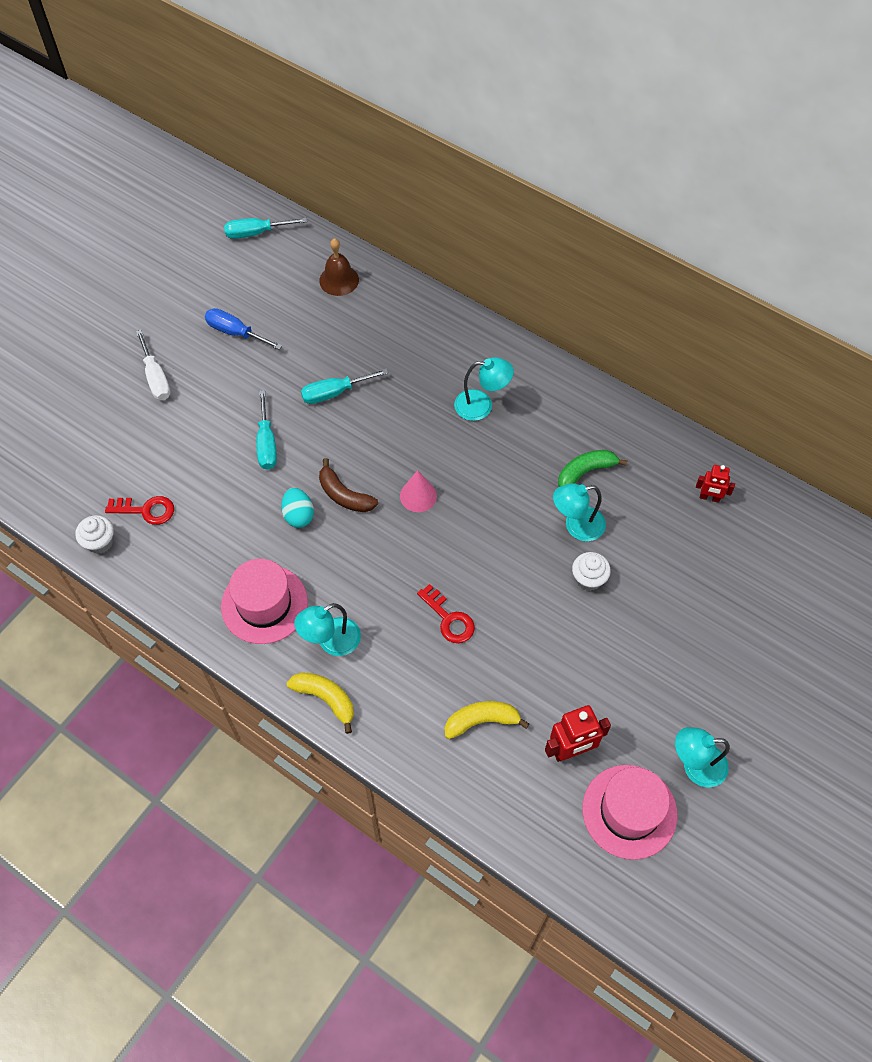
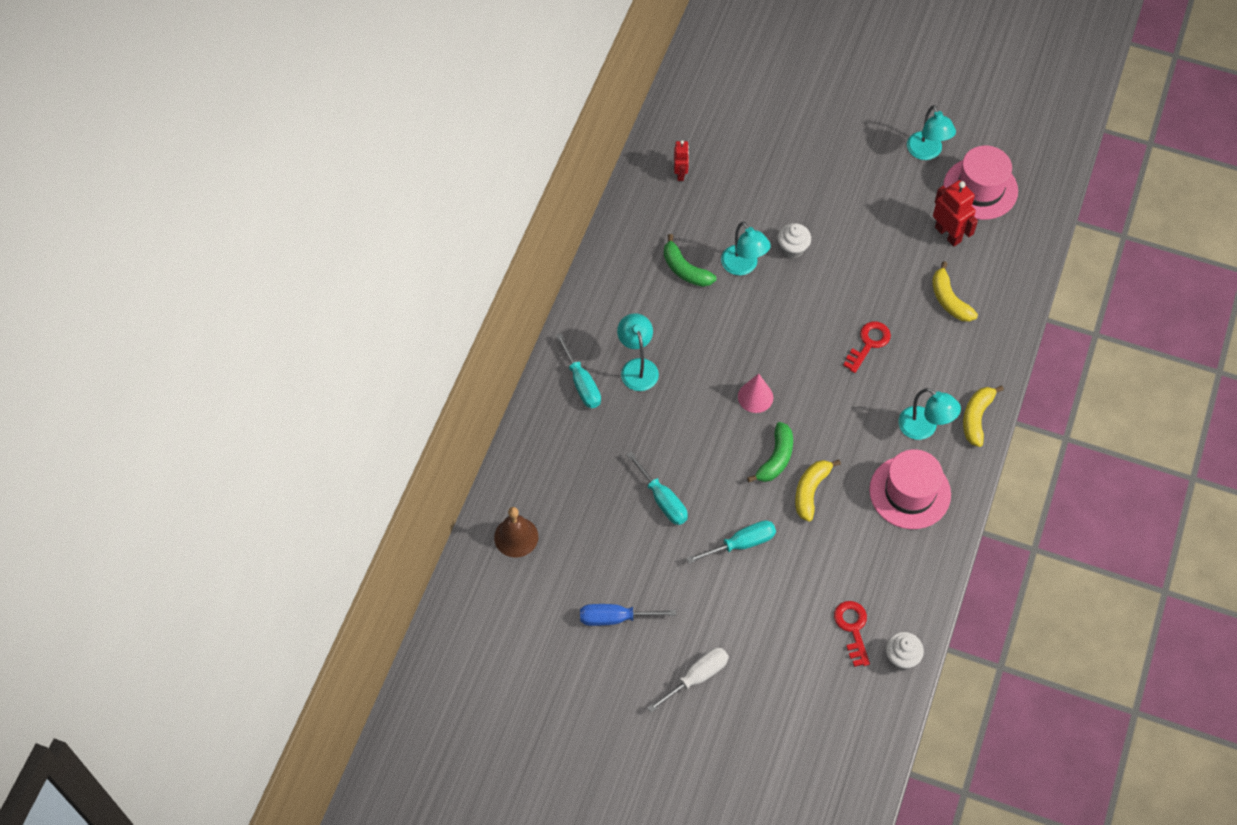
camera: 105 degrees left, 0 degrees up
blue screwdriver [205,308,282,350] -> blue screwdriver turned 75 degrees clockwise [580,604,676,626]
turquoise screwdriver [224,218,307,239] -> turquoise screwdriver moved to [556,333,601,408]
turquoise egg [281,488,314,528] -> yellow banana [795,459,841,522]
brown banana [319,458,378,512] -> green banana [747,422,793,482]

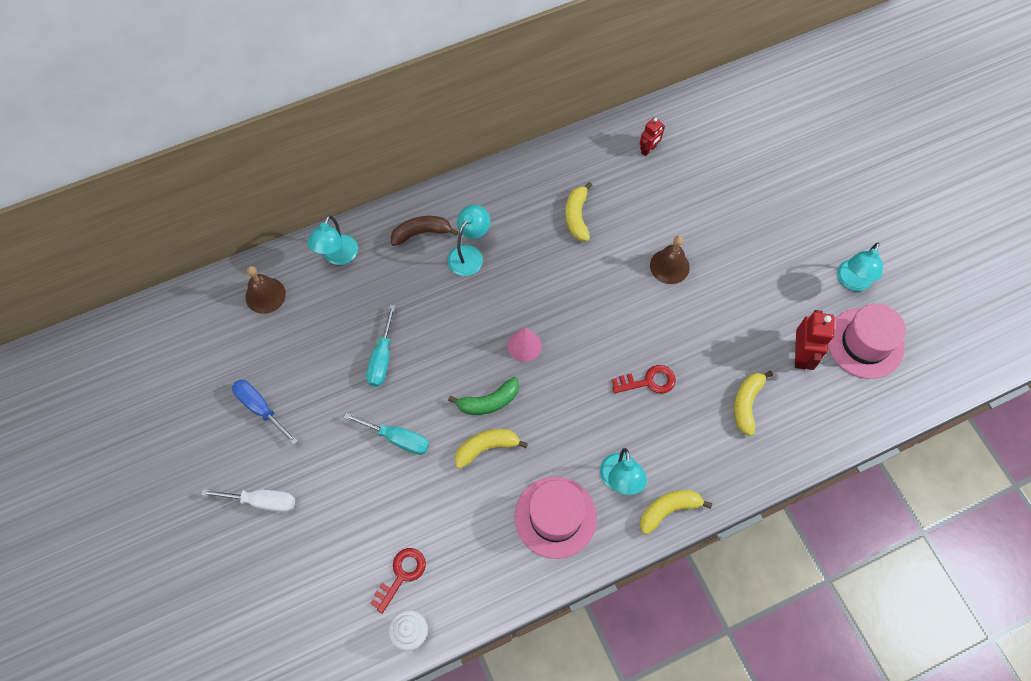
camera: 45 degrees right, 5 degrees up
turquoise screwdriver [556,333,601,408] -> brown banana [391,216,459,246]
green banana [664,234,716,287] -> yellow banana [565,182,593,241]
turquoise lamp [721,222,771,275] -> turquoise lamp moved to [307,215,358,265]
white cupcake [778,223,811,258] -> brown bell [650,236,690,284]

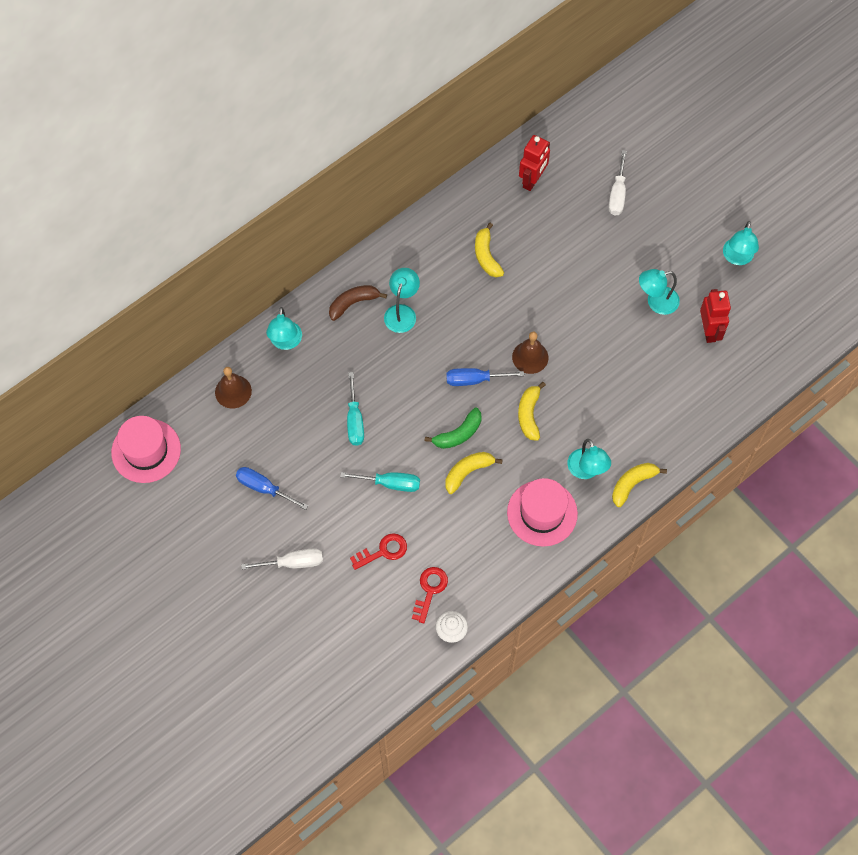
camera: 15 degrees left, 0 degrees up
pink cone [508,327,542,362] -> blue screwdriver [446,368,524,386]
red key [612,365,676,394] -> red key moved to [350,533,407,570]
red robot [640,117,665,156] -> red robot [519,135,550,191], size x1.61
brown bell [650,236,690,284] -> brown bell moved to [512,332,548,374]
yellow banana [734,371,773,436] -> yellow banana moved to [518,382,546,441]
pink hat [828,304,906,379] -> pink hat moved to [111,416,181,483]
none -> white screwdriver [609,150,627,216]
none -> turquoise lamp [639,269,680,315]

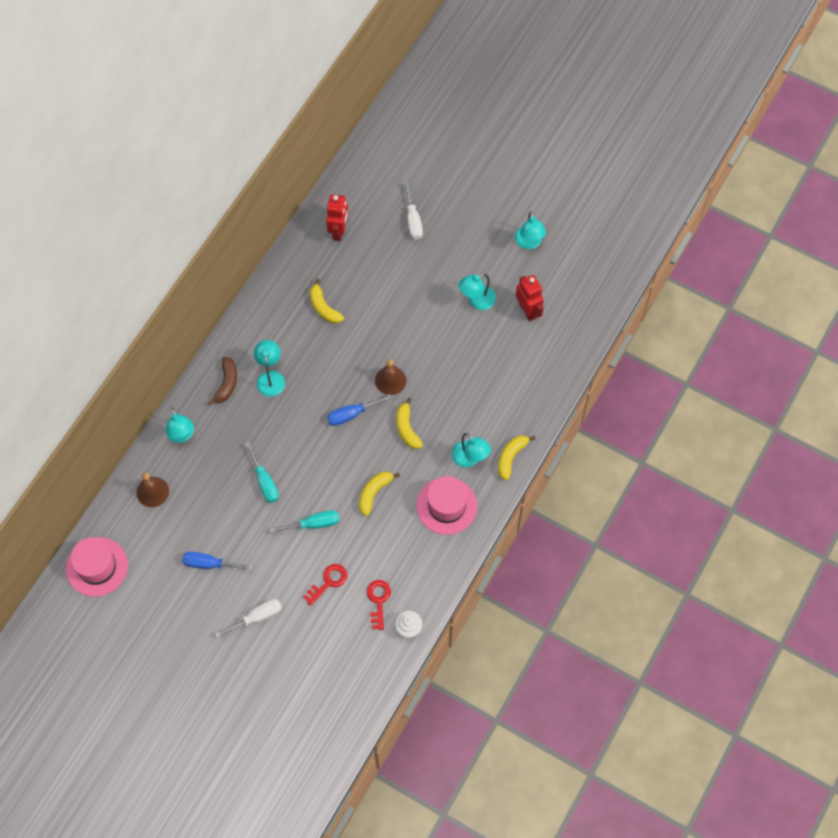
camera: 20 degrees left, 0 degrees up
brown banana [329,285,387,321] -> brown banana turned 150 degrees clockwise [208,357,237,405]
green banana [425,408,481,449] -> none

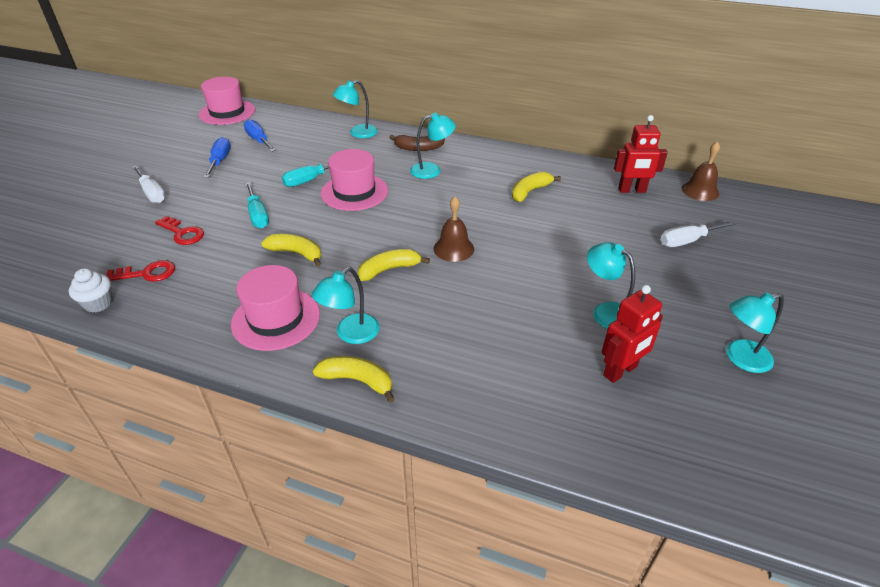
camera: 80 degrees right, 25 degrees down
brown bell [136,473,169,507] -> brown bell moved to [682,141,720,201]
blue screwdriver [327,394,392,426] -> blue screwdriver moved to [244,119,276,152]
none -> pink hat [321,149,388,211]

